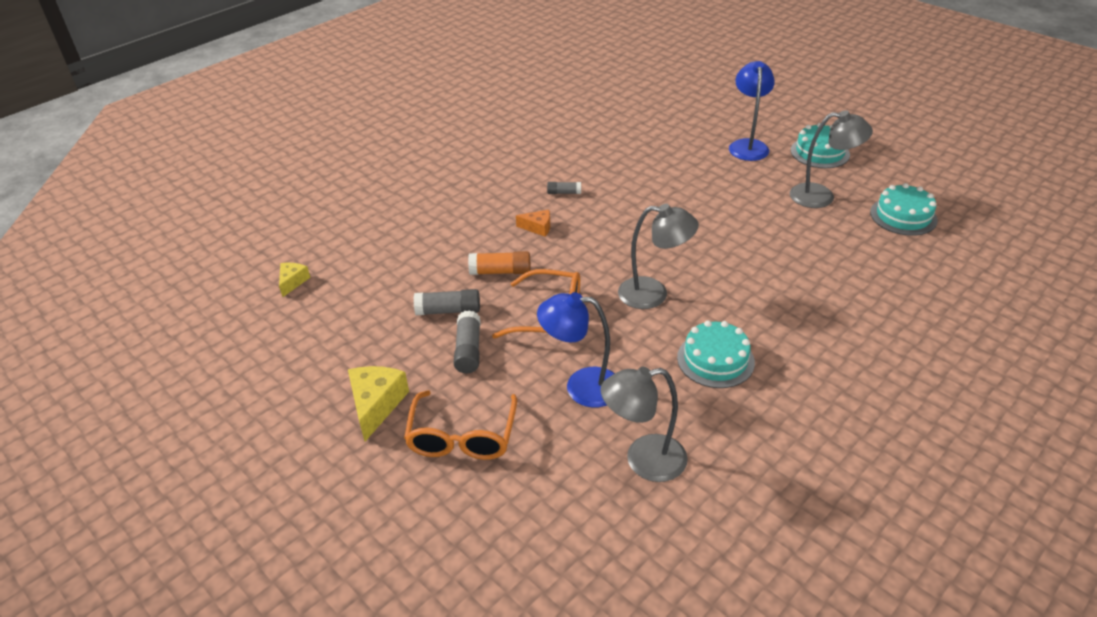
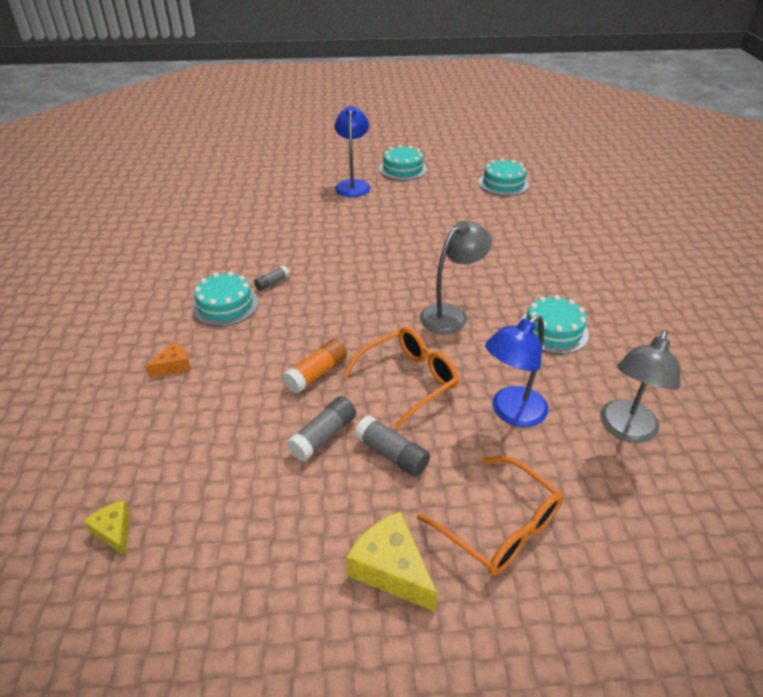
camera: 50 degrees left, 0 degrees up
orange cheese [516,210,550,237] -> orange cheese moved to [146,342,191,378]
blue lamp [729,61,775,161] -> blue lamp turned 45 degrees clockwise [335,106,370,197]
grey lamp [790,110,873,208] -> none
none -> turquoise cake [192,271,259,327]

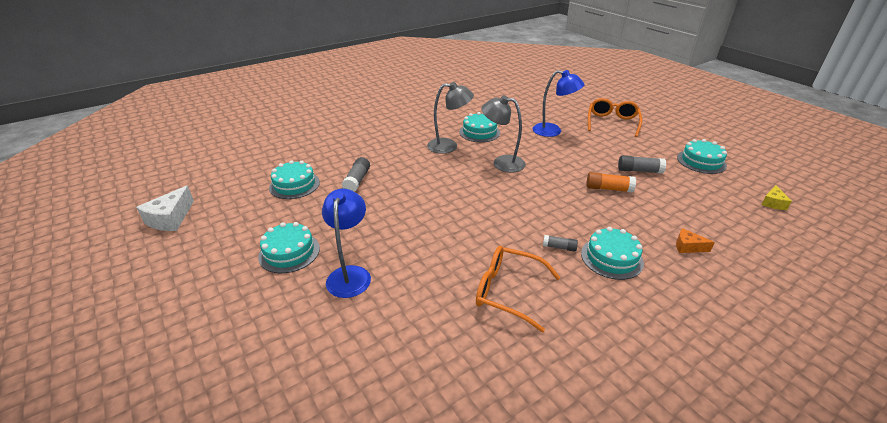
camera: 120 degrees left, 5 degrees down
blue lamp [335,106,370,197] -> blue lamp turned 120 degrees clockwise [322,188,371,298]
orange glasses [342,327,459,429] -> orange glasses moved to [476,246,561,332]
yellow cheese [346,511,438,612] -> none
grey glue stick [354,415,430,477] -> grey glue stick moved to [342,157,370,192]
grey lamp [600,330,680,443] -> grey lamp moved to [427,82,474,154]
none -> white cheese [136,186,194,231]
none -> turquoise cake [677,139,727,174]

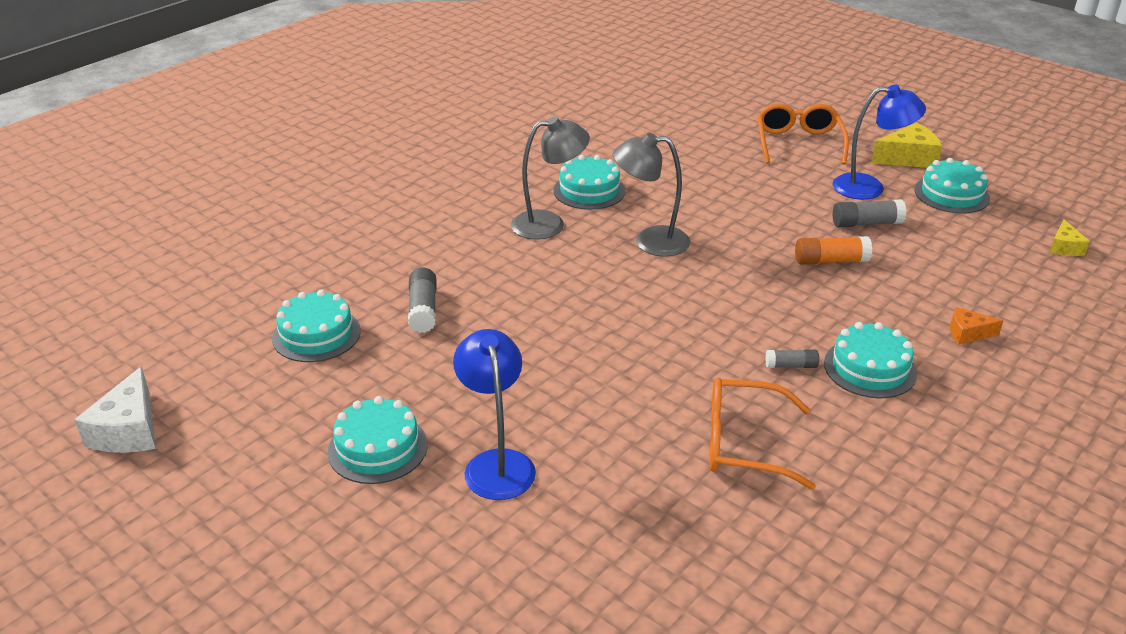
camera: 15 degrees left, 0 degrees up
blue lamp [533,70,585,137] -> blue lamp moved to [833,85,926,200]
none -> yellow cheese [871,122,942,168]

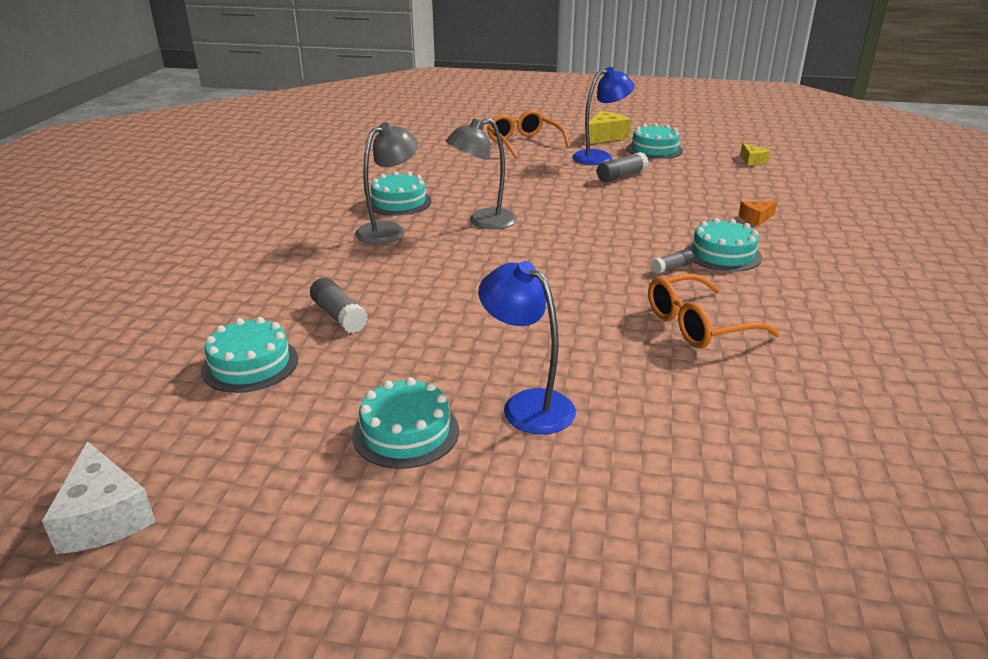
camera: 30 degrees left, 5 degrees down
orange glue stick [795,236,872,265] -> none

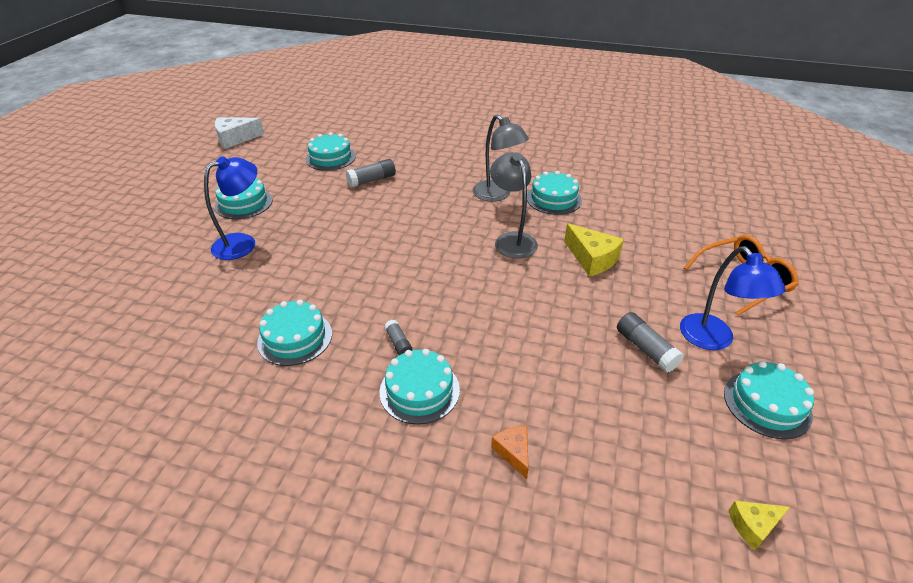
camera: 95 degrees right, 10 degrees up
yellow cheese [585,111,631,144] -> yellow cheese moved to [564,223,624,276]
orange glasses [648,274,780,349] -> turquoise cake [257,300,332,366]

